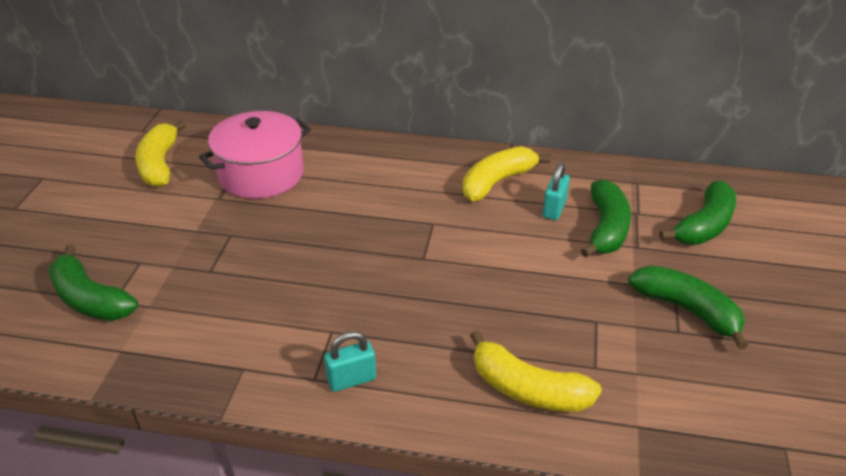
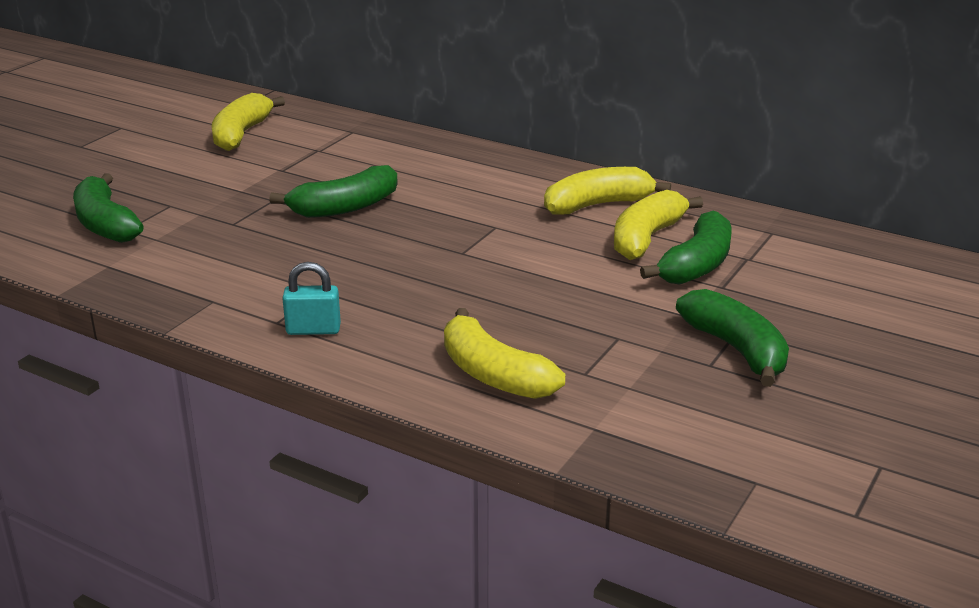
camera: 20 degrees right, 10 degrees down
pink pot [199,111,311,199] -> none
turquoise padlock [542,162,570,220] -> yellow banana [614,190,703,260]
green banana [659,180,736,245] -> green banana moved to [269,165,398,218]

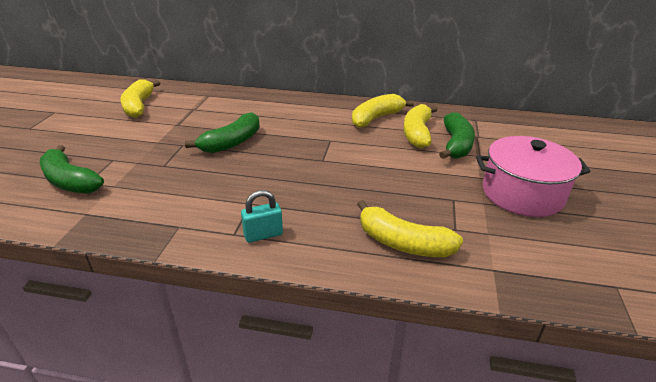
camera: 20 degrees left, 5 degrees up
green banana [676,289,789,387] -> pink pot [476,136,591,217]

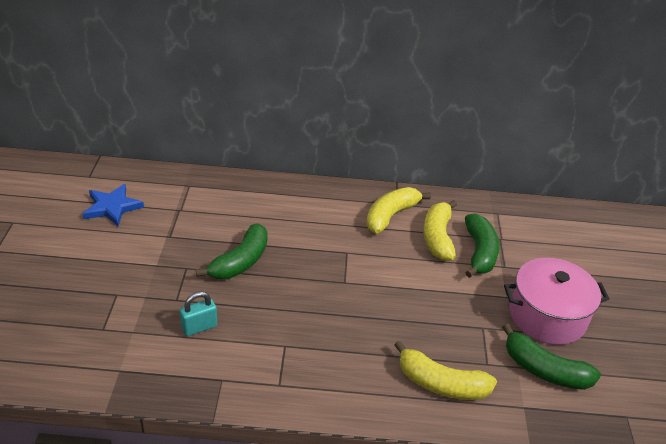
camera: 10 degrees left, 5 degrees up
green banana [40,145,104,194] -> green banana moved to [502,324,601,390]
yellow banana [120,79,160,117] -> blue star [83,184,144,226]
turquoise padlock [241,190,283,243] -> turquoise padlock moved to [180,291,217,336]

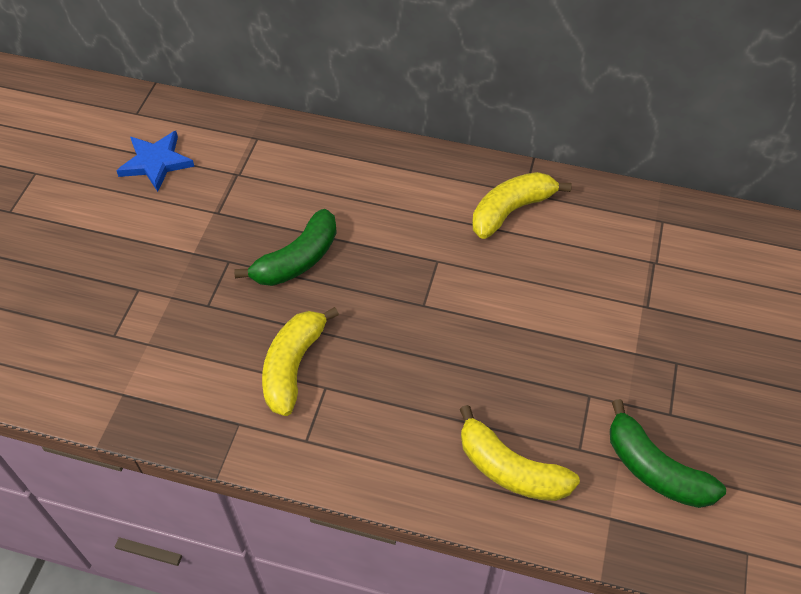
camera: 15 degrees right, 15 degrees up
turquoise padlock [180,291,217,336] -> none
yellow banana [423,200,457,261] -> yellow banana moved to [262,307,339,416]
green banana [465,213,499,278] -> none
pink pot [504,258,609,345] -> none

